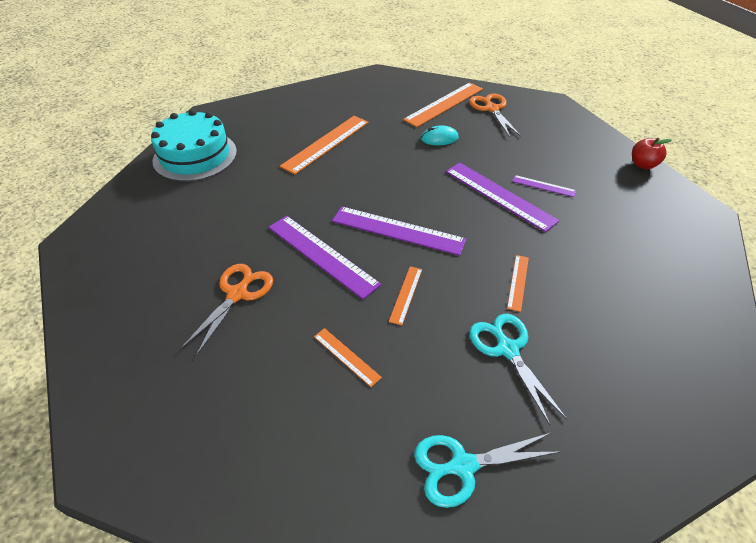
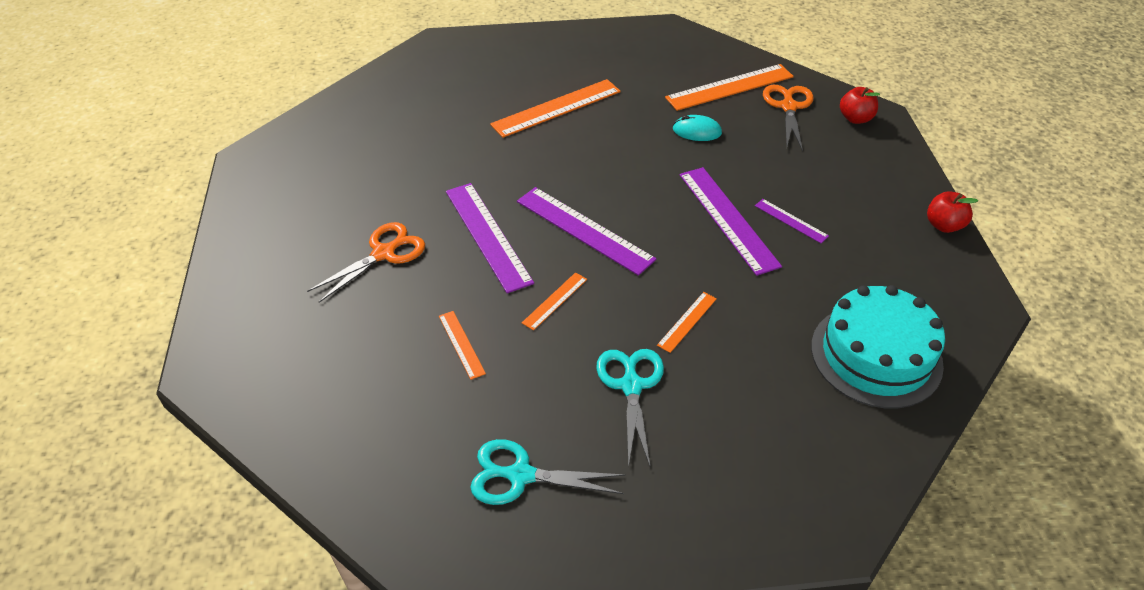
camera: 20 degrees right, 0 degrees up
turquoise cake [151,110,237,182] -> turquoise cake moved to [811,285,945,408]
none -> red apple [840,87,880,124]

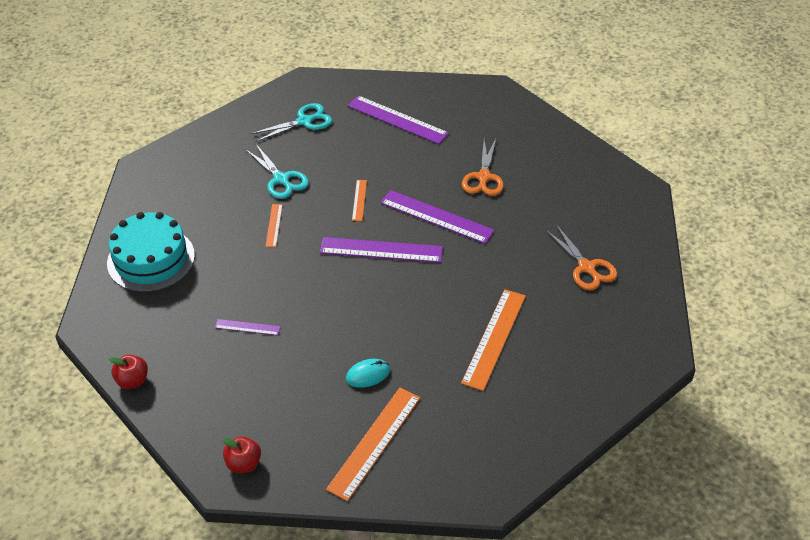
camera: 145 degrees right, 0 degrees up
orange ruler [439,311,486,380] -> none
purple ruler [680,167,782,276] -> purple ruler moved to [348,95,449,144]
orange scissors [763,85,814,151] -> orange scissors moved to [545,224,617,290]

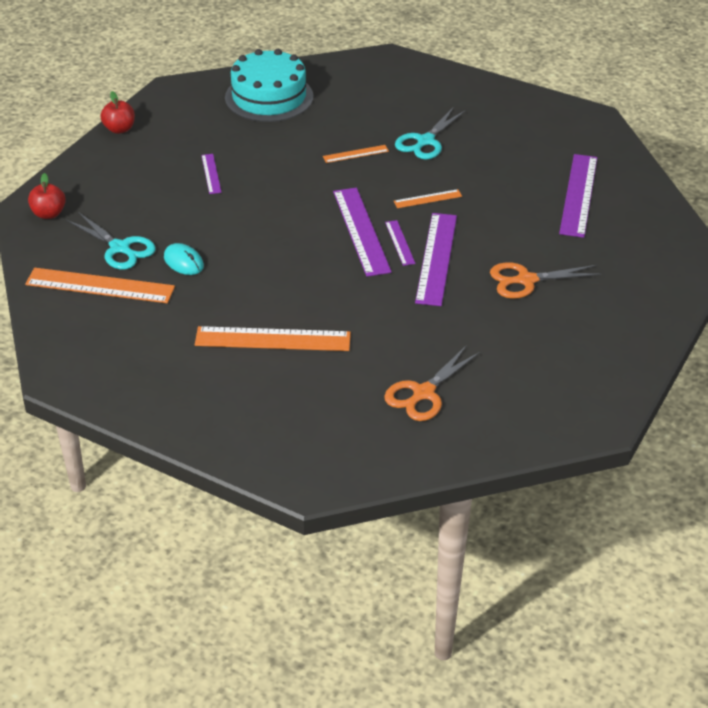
camera: 70 degrees right, 5 degrees down
turquoise scissors [250,103,332,142] -> turquoise scissors moved to [66,212,156,270]
none -> purple ruler [385,220,416,266]

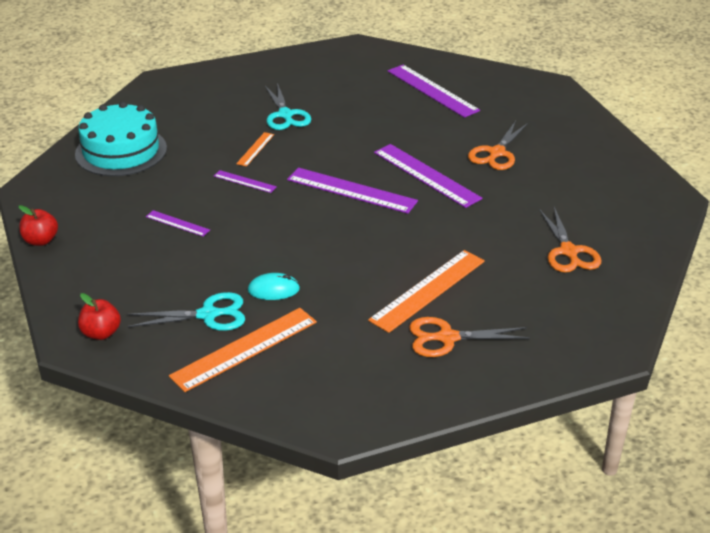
camera: 50 degrees left, 5 degrees down
purple ruler [385,220,416,266] -> purple ruler moved to [214,170,277,193]
orange ruler [394,189,462,208] -> none
none -> orange scissors [409,317,531,357]

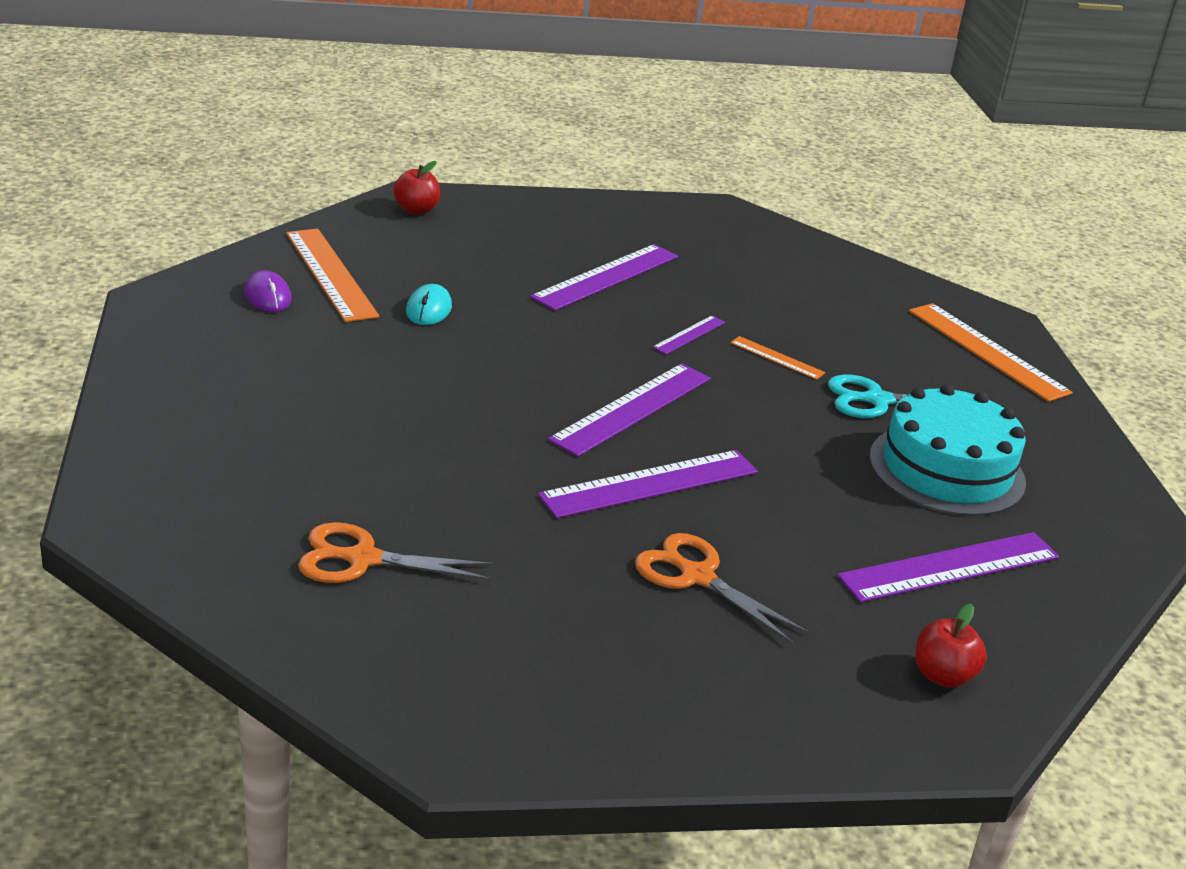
camera: 100 degrees right, 5 degrees down
red apple [19,205,58,246] -> red apple moved to [915,604,987,688]
turquoise cake [75,102,167,176] -> turquoise cake moved to [869,384,1026,516]
turquoise scissors [127,292,245,331] -> none
purple ruler [146,210,210,237] -> purple ruler [530,244,678,311], size x1.99
orange ruler [368,250,485,333] -> orange ruler moved to [909,303,1073,402]
orange scissors [409,317,531,357] -> none
none -> purple mouse [244,270,292,312]

